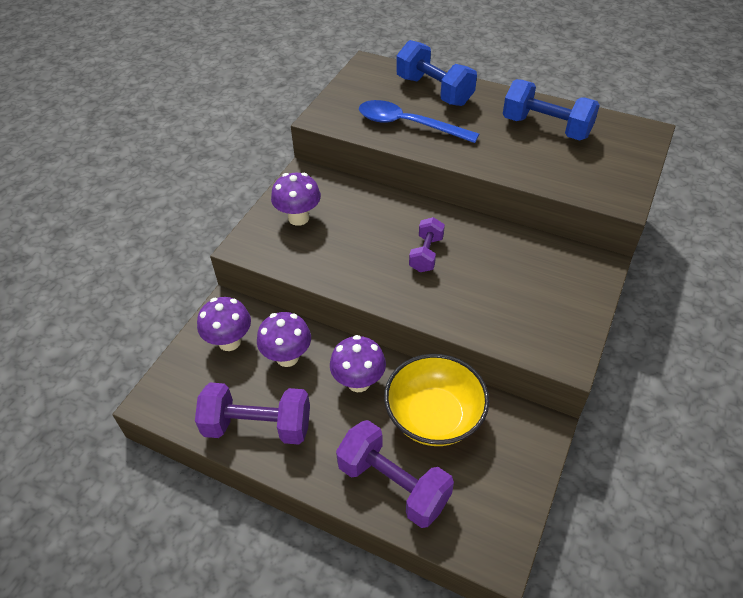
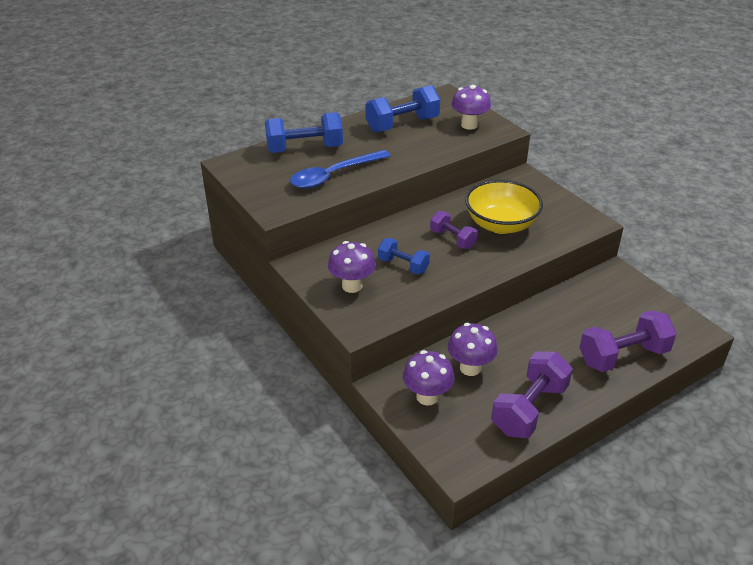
camera: 60 degrees left, 10 degrees down
purple mushroom [330,335,386,392] -> purple mushroom moved to [451,85,491,129]
yellow bowl [384,354,489,446] -> yellow bowl moved to [465,180,543,234]
none -> blue dumbbell [378,238,430,274]

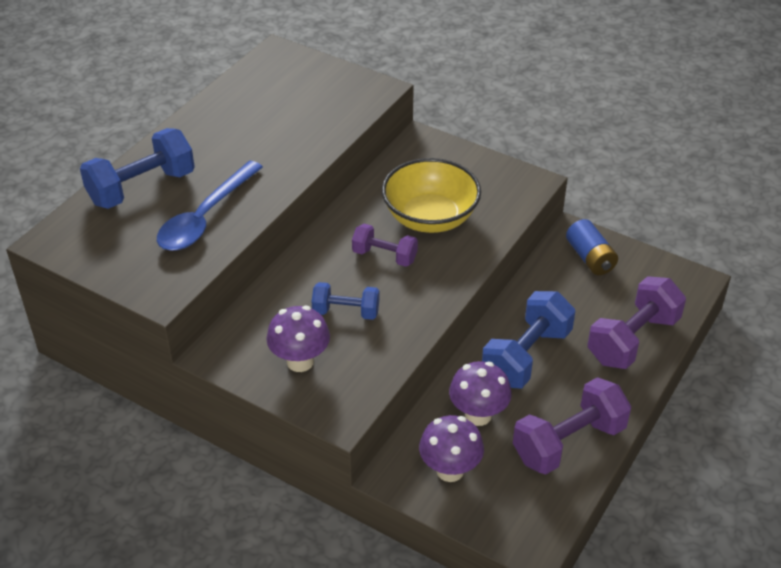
camera: 25 degrees left, 5 degrees up
blue dumbbell [365,85,440,132] -> blue dumbbell moved to [482,291,575,388]
purple mushroom [451,85,491,129] -> none
purple dumbbell [491,352,573,438] -> purple dumbbell turned 45 degrees clockwise [513,377,631,475]
none -> blue battery [566,219,618,275]

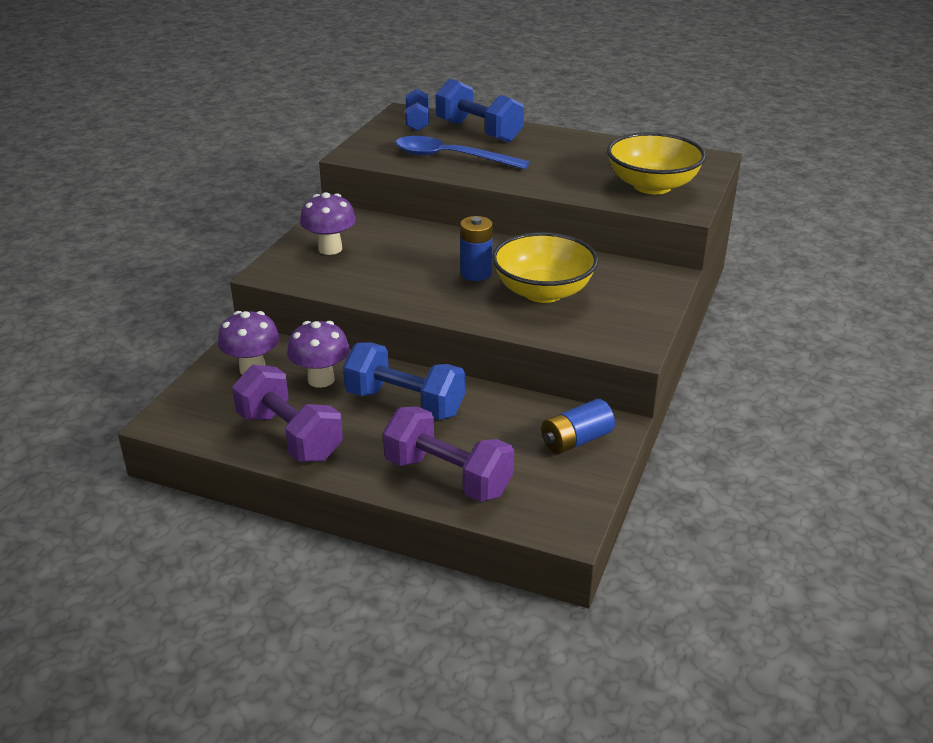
camera: 80 degrees right, 10 degrees down
blue dumbbell [311,282,379,320] -> blue dumbbell moved to [405,88,429,131]
purple dumbbell [352,224,418,267] -> blue battery [460,216,493,281]
none -> yellow bowl [607,132,706,194]

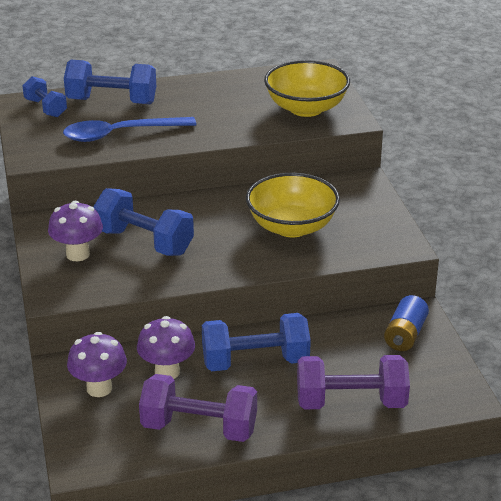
camera: 35 degrees left, 0 degrees up
blue battery [460,216,493,281] -> none
none -> blue dumbbell [93,188,194,256]

